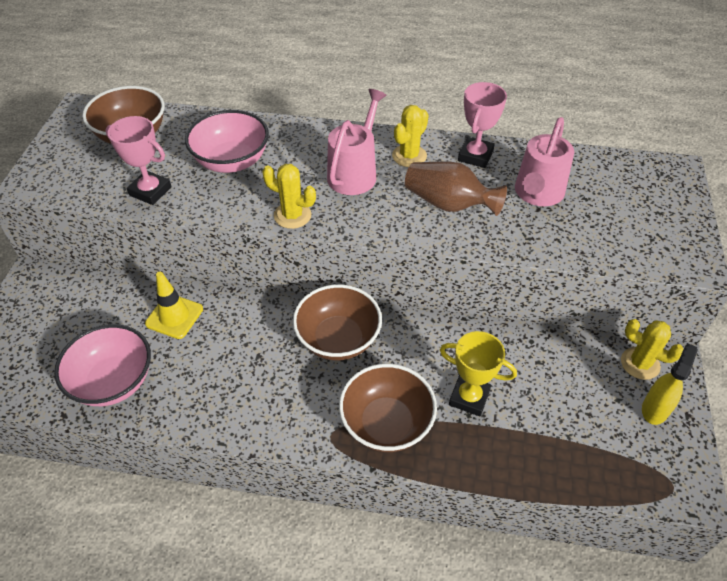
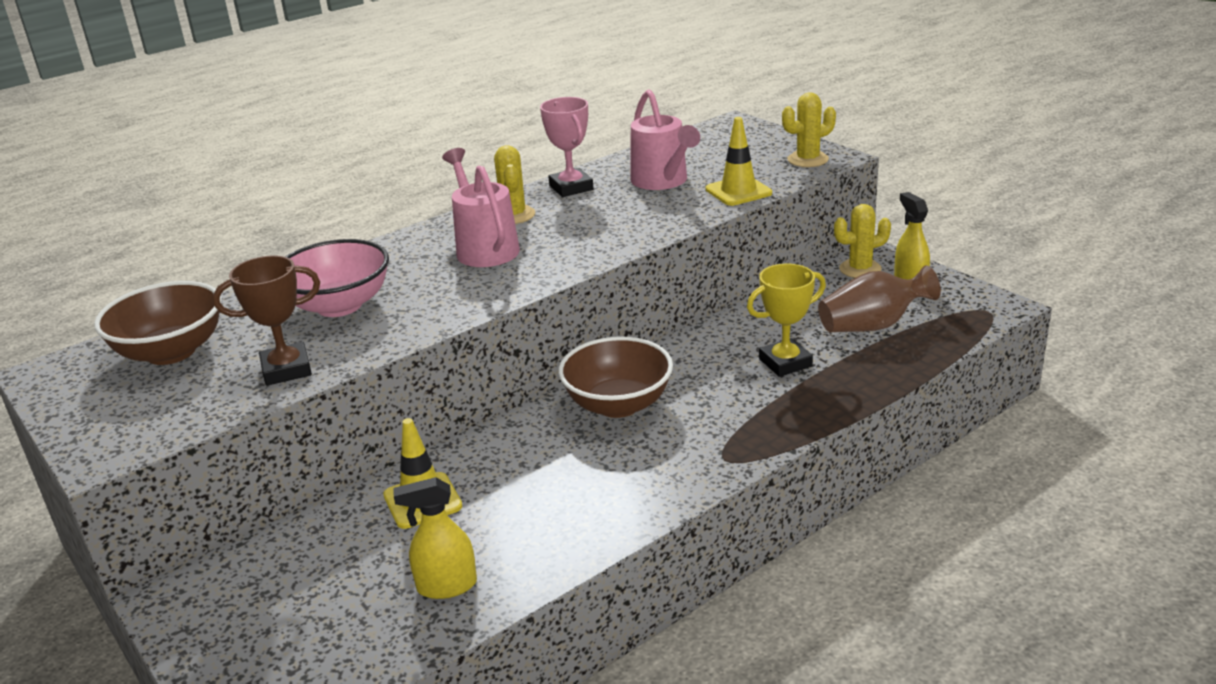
camera: 45 degrees left, 20 degrees down
pink bowl [54,324,151,406] -> yellow spray bottle [394,477,477,599]
pink trophy [106,116,172,205] -> brown trophy [213,255,320,386]
yellow cactus [262,164,316,229] -> yellow cactus moved to [782,92,836,167]
brown bowl [339,364,437,452] -> none
brown vase [405,161,507,216] -> brown vase moved to [818,265,941,332]
none -> yellow traffic cone [705,117,772,206]

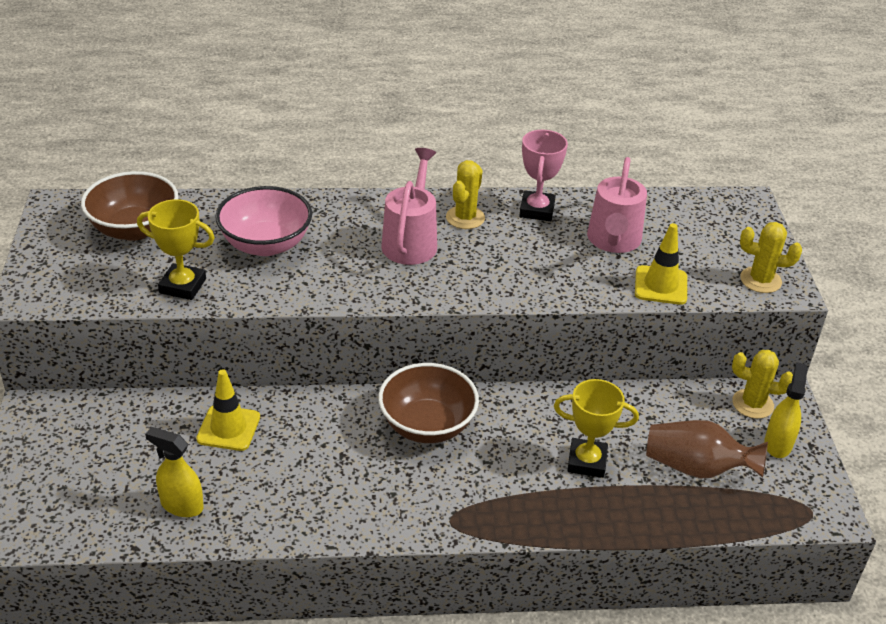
camera: 30 degrees right, 10 degrees up
brown trophy [213,255,320,386] -> yellow trophy [137,199,215,300]

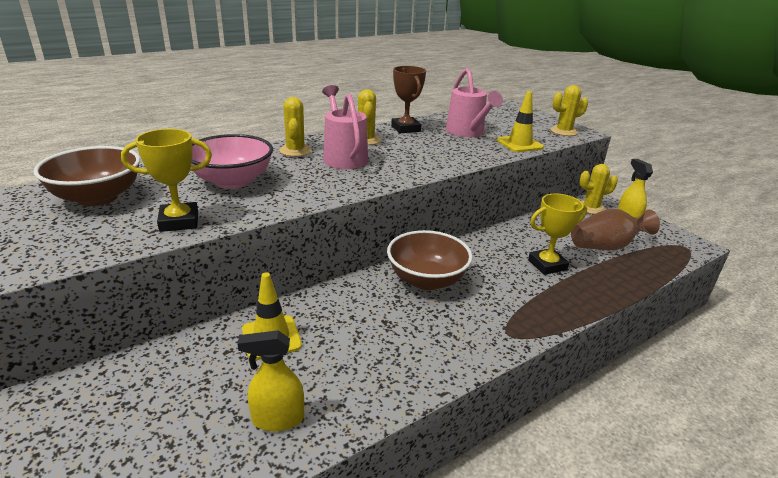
camera: 30 degrees left, 10 degrees down
pink trophy [519,130,568,221] -> brown trophy [391,66,426,133]
none -> yellow cactus [279,97,312,157]

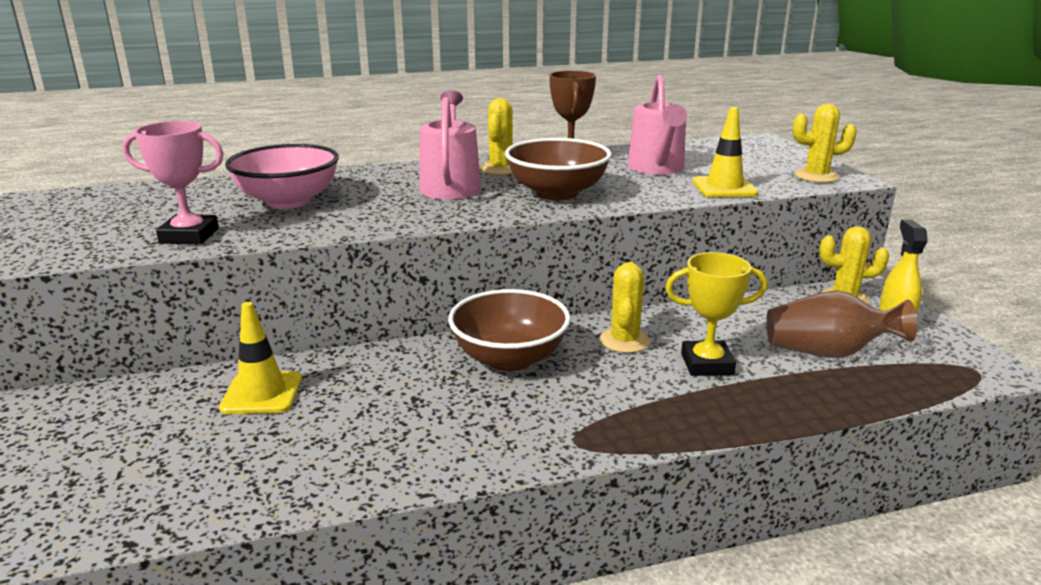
camera: 20 degrees right, 5 degrees down
brown bowl [34,146,140,206] -> brown bowl moved to [505,138,612,200]
yellow trophy [121,129,212,232] -> pink trophy [122,121,224,244]
yellow spray bottle [238,330,304,431] -> none
yellow cactus [279,97,312,157] -> yellow cactus moved to [600,262,650,353]

